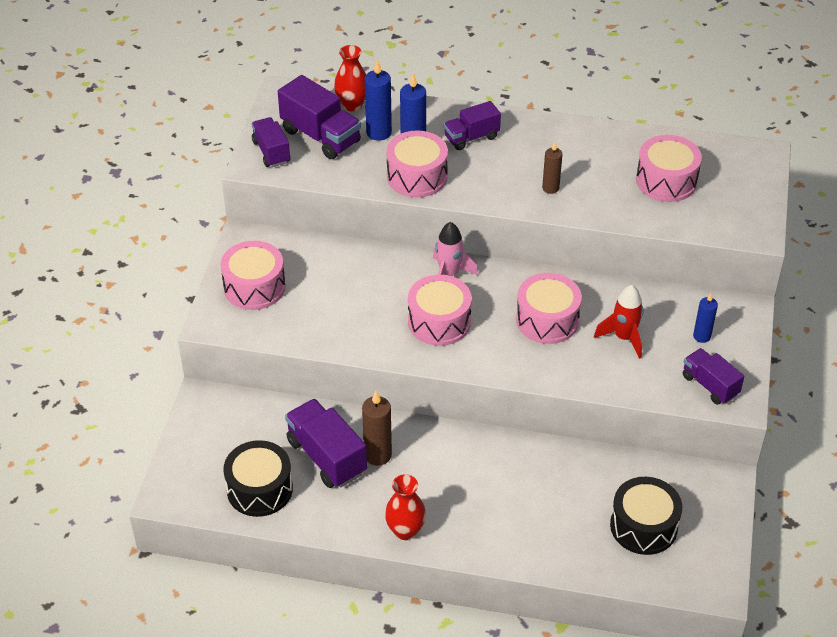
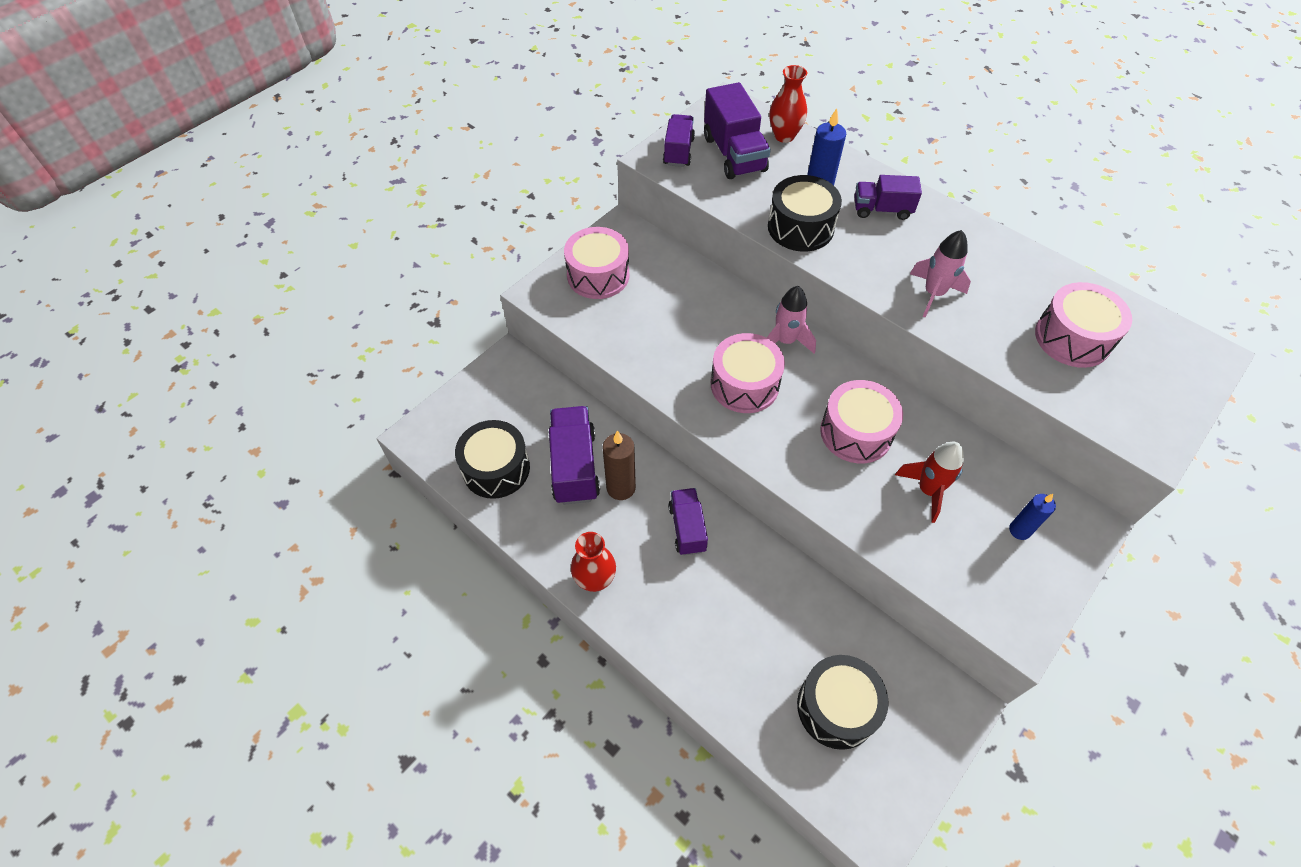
camera: 30 degrees right, 10 degrees up
blue candle [365,59,392,141] -> none
pink drum [386,130,448,198] -> black drum [768,175,842,252]
brown candle [542,142,562,194] -> pink rocket [910,230,971,317]
purple truck [683,348,744,405] -> purple truck moved to [668,488,708,555]

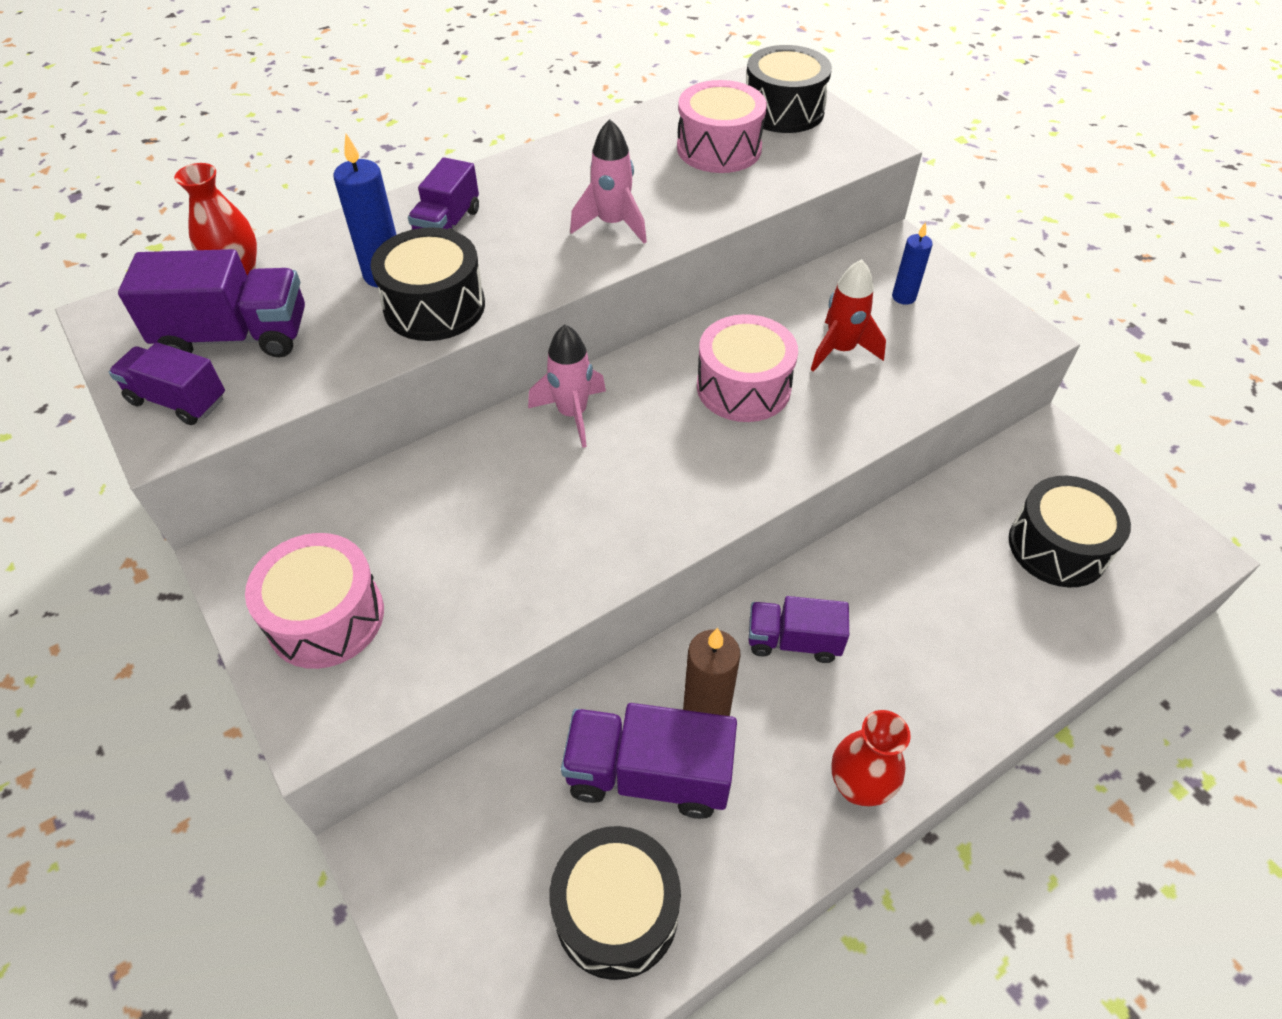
camera: 75 degrees left, 5 degrees down
pink drum [711,333,785,413] -> none
none -> black drum [746,45,832,133]

